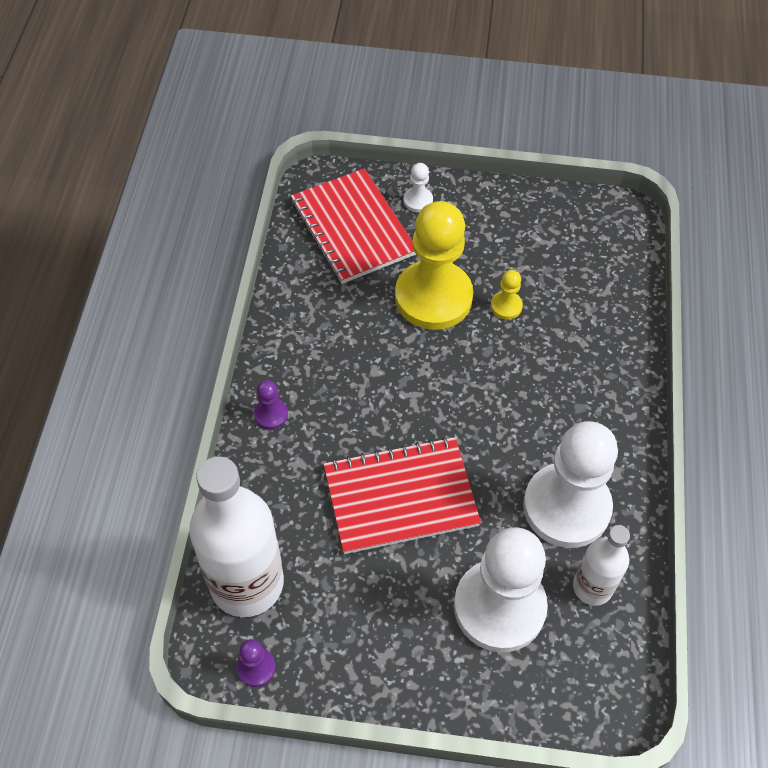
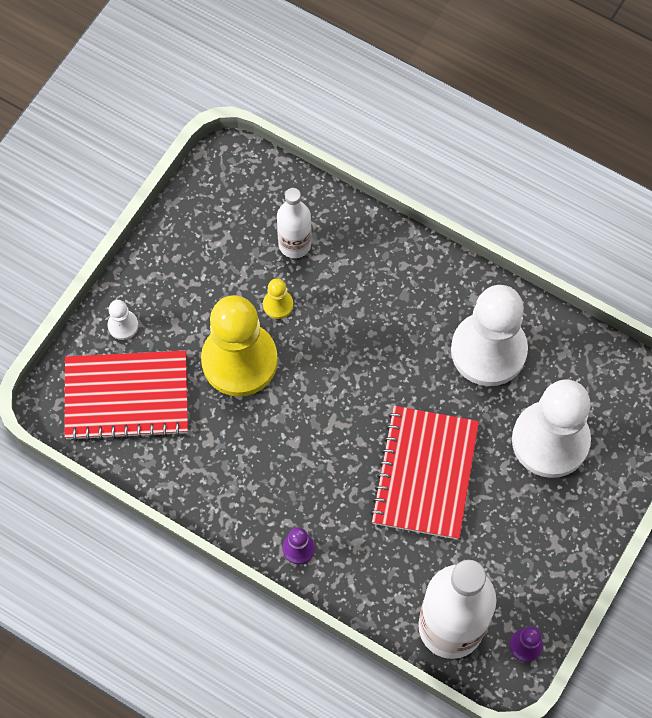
camera: 65 degrees left, 10 degrees up
white bottle [573,525,630,606] -> white bottle moved to [277,188,312,258]

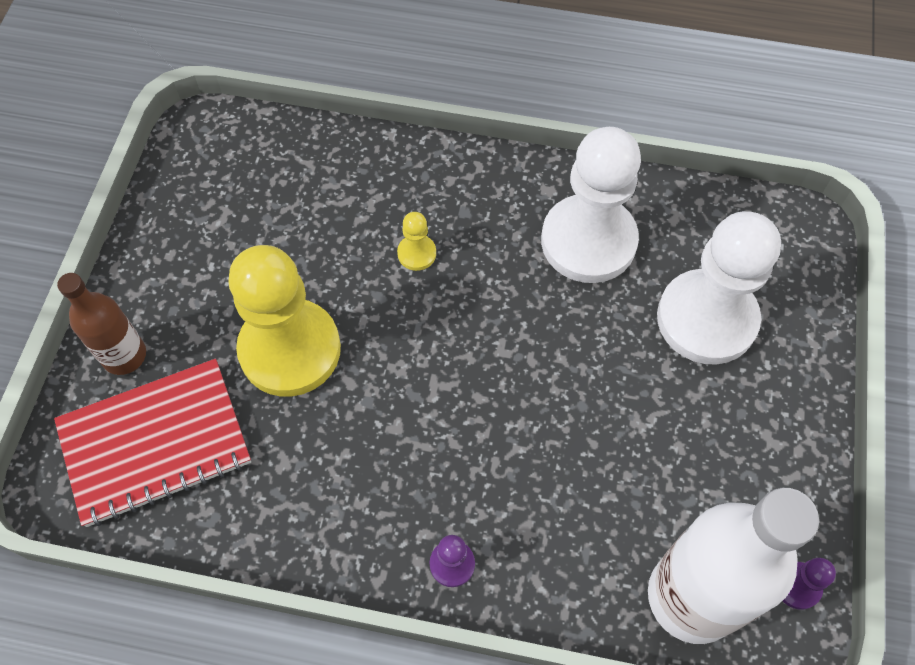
camera: 20 degrees left, 5 degrees down
white pawn [108,300,139,340] -> brown bottle [57,273,146,375]
yellow pawn [263,278,293,319] -> yellow pawn moved to [397,212,436,271]
white bottle [277,188,312,258] -> none
red notebook [370,406,479,540] -> none

